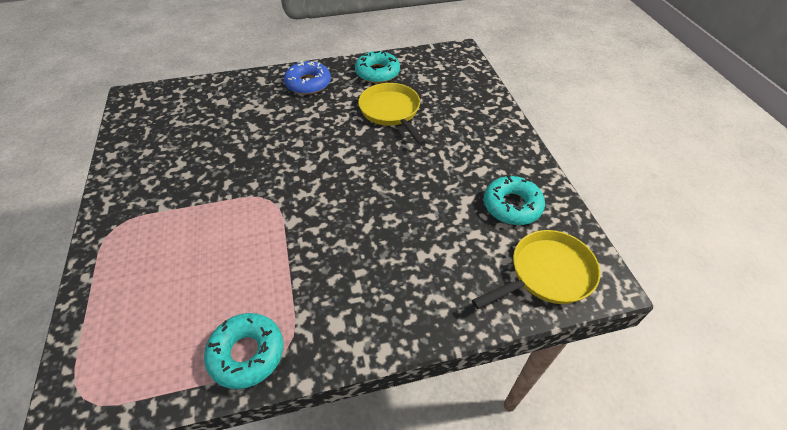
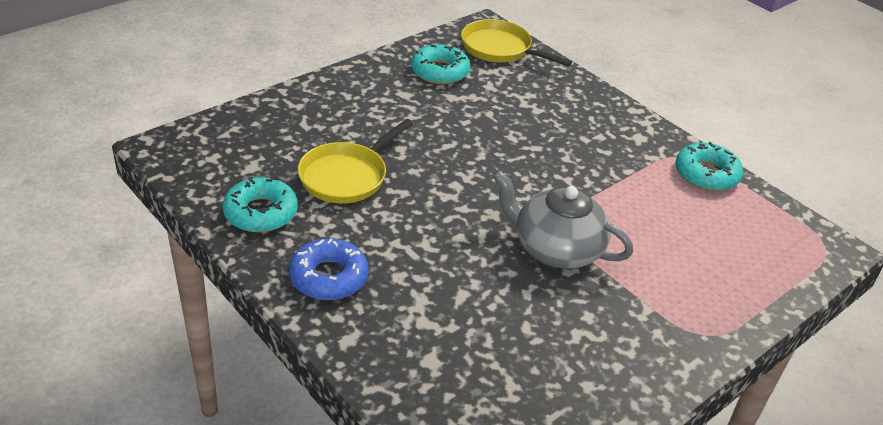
camera: 120 degrees left, 10 degrees down
none -> grey teapot [493,171,633,269]

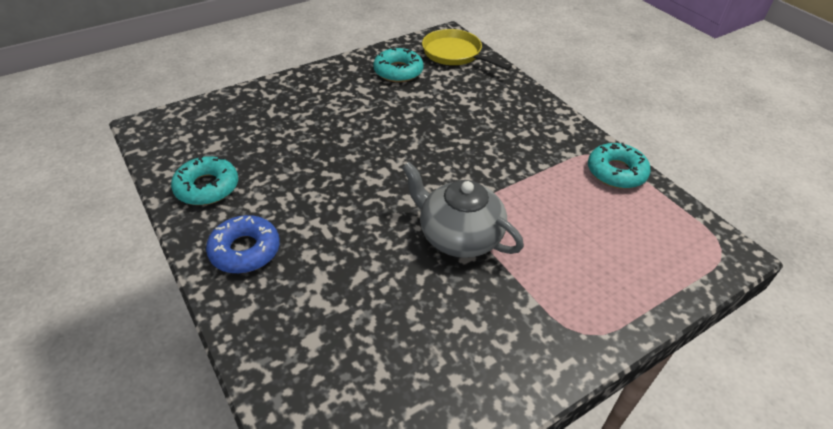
camera: 10 degrees right, 5 degrees up
yellow pan [298,119,413,204] -> none

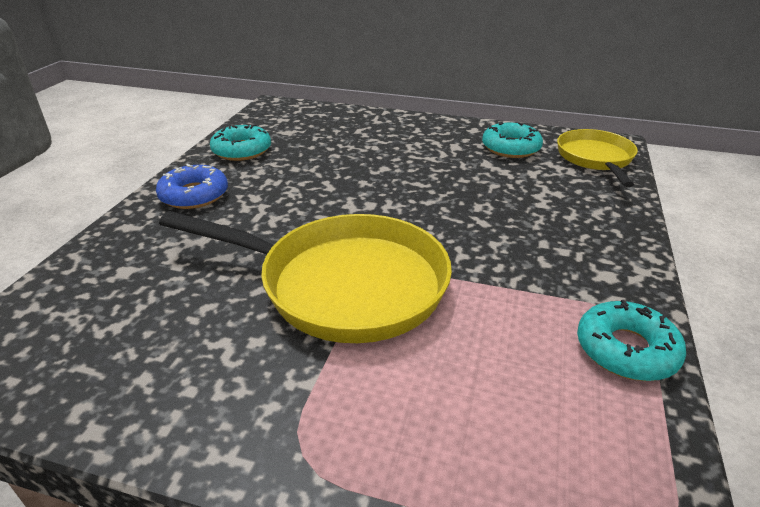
camera: 50 degrees right, 10 degrees down
grey teapot [402,162,524,258] -> yellow pan [159,211,452,343]

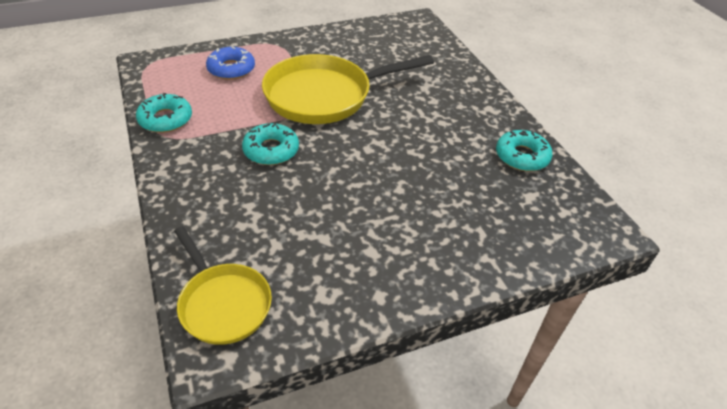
camera: 140 degrees right, 10 degrees up
blue donut [156,164,228,209] -> blue donut moved to [206,47,255,80]
turquoise donut [482,121,543,158] -> turquoise donut moved to [242,123,299,165]

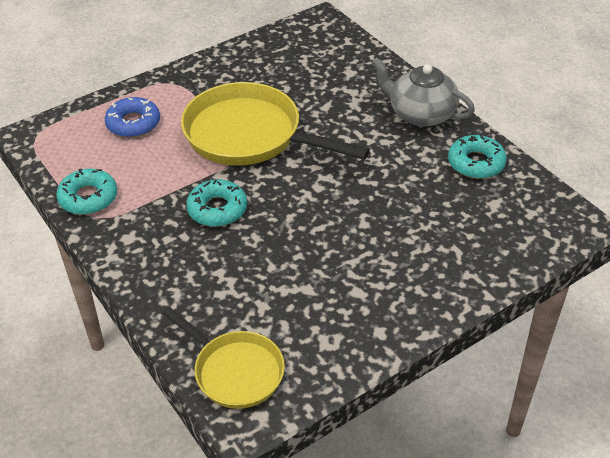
camera: 10 degrees left, 0 degrees up
yellow pan [262,54,434,124] -> yellow pan turned 60 degrees clockwise [181,82,370,166]
none -> grey teapot [371,57,475,127]

